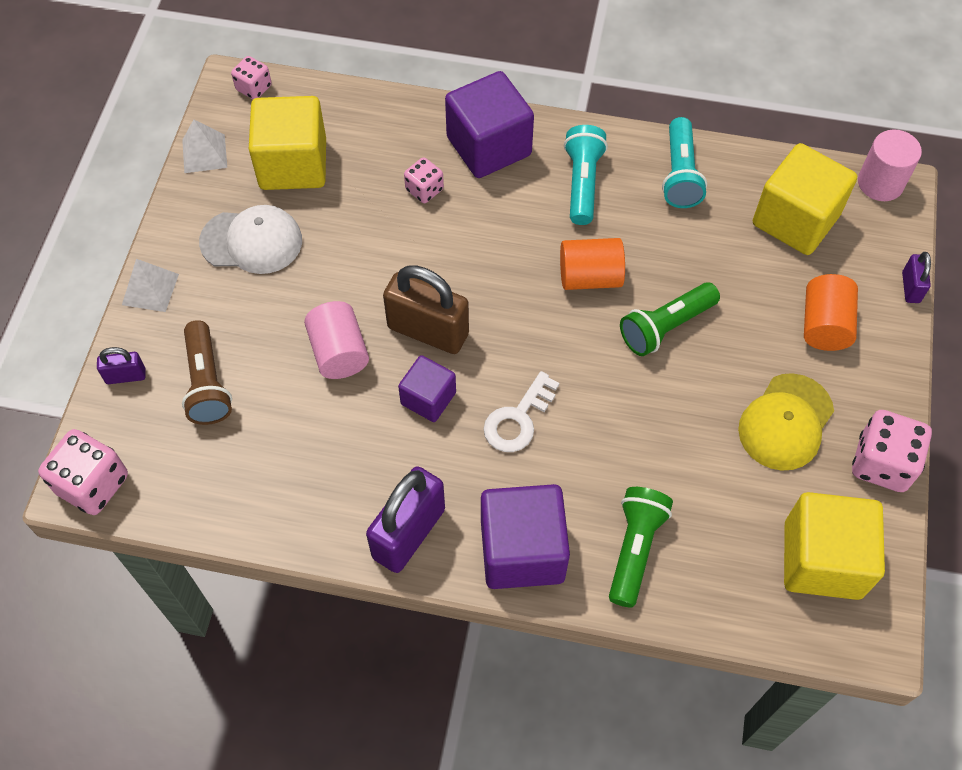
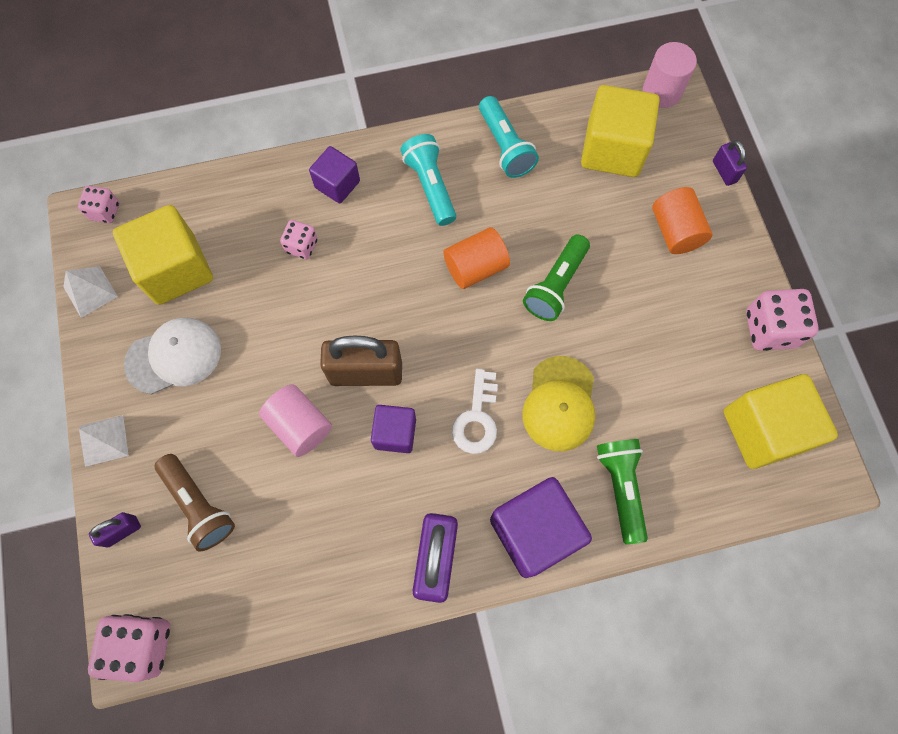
camera: 25 degrees left, 10 degrees up
purple cube [445,71,534,178] -> purple cube [309,146,360,204], size x0.58
yellow cap [738,373,834,471] -> yellow cap moved to [523,356,595,451]

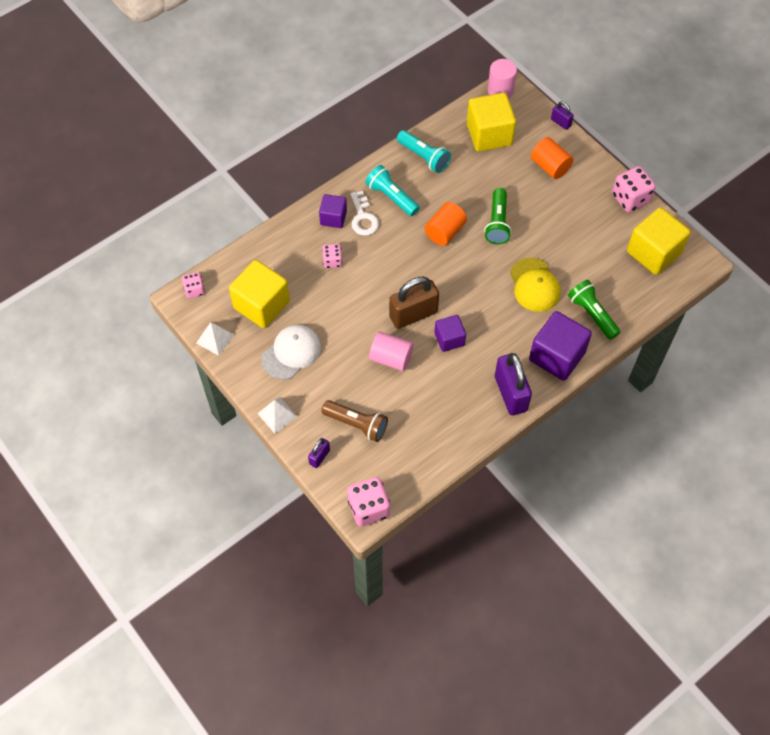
camera: 25 degrees left, 10 degrees down
white key [452,369,498,454] -> white key moved to [350,191,379,236]

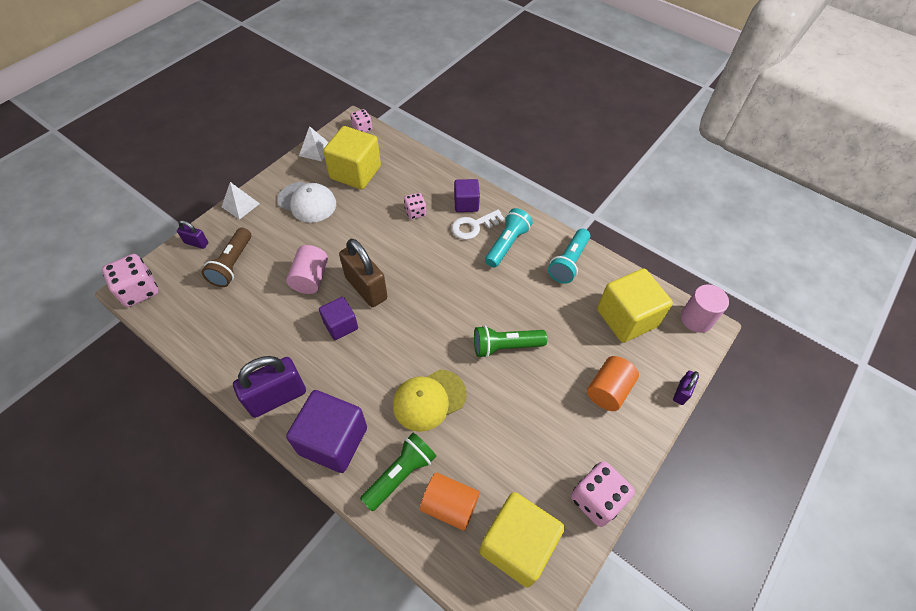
camera: 75 degrees right, 5 degrees down
orange cylinder [424,202,467,246] -> orange cylinder moved to [420,472,480,531]

